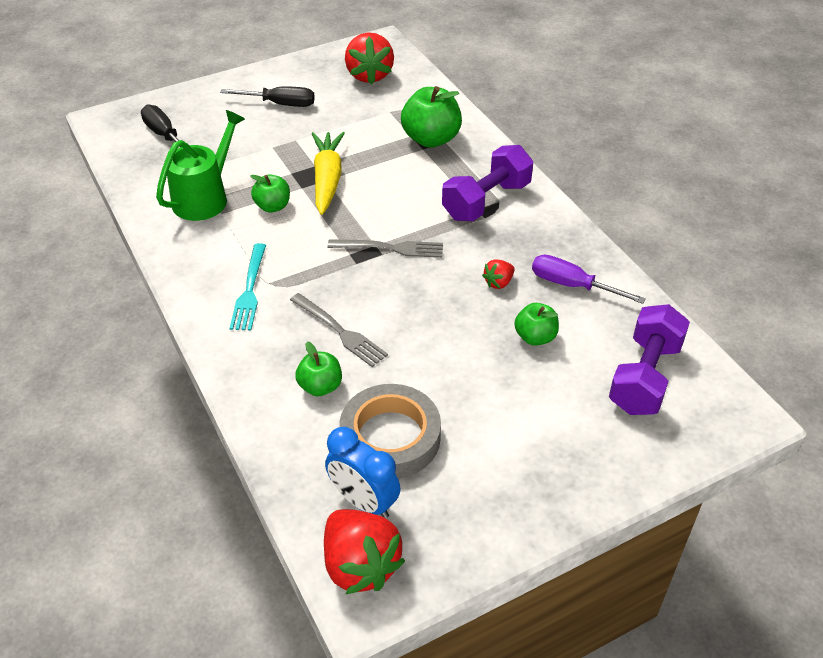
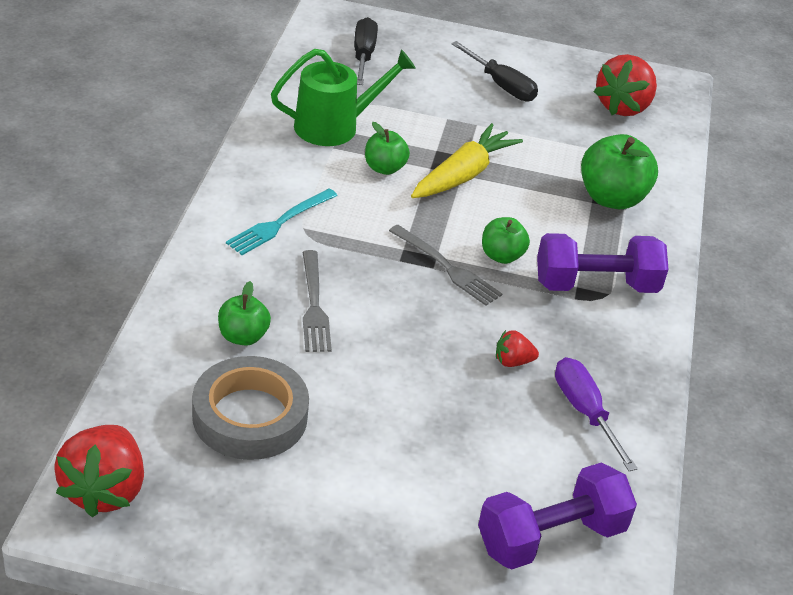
camera: 35 degrees right, 5 degrees down
blue clock [325,427,400,518] -> none
green apple [514,303,559,346] -> green apple moved to [482,217,530,264]

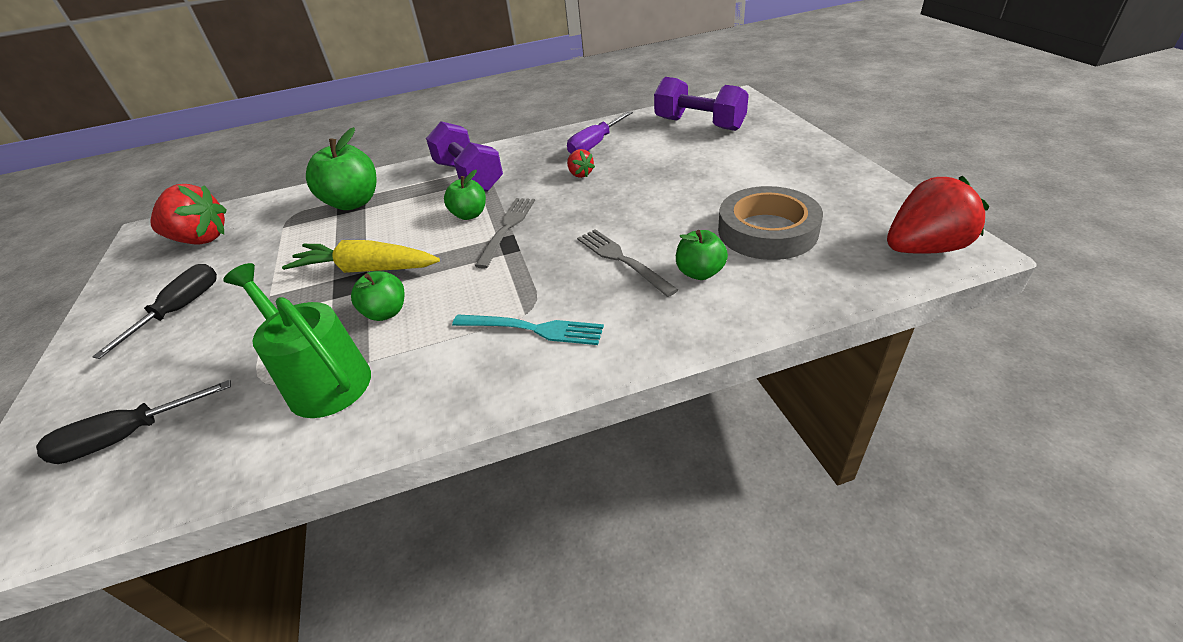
camera: 110 degrees left, 0 degrees up
grey fork [303,250,332,352] -> grey fork turned 90 degrees counterclockwise [577,229,678,297]

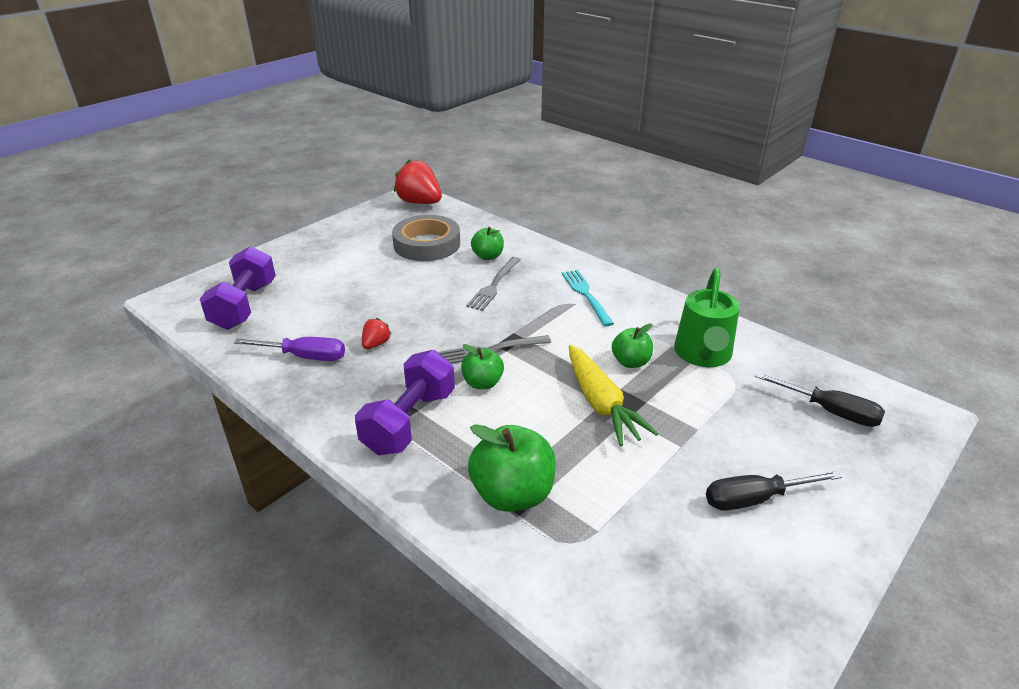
camera: 125 degrees left, 5 degrees down
red strawberry [150,184,227,245] -> none

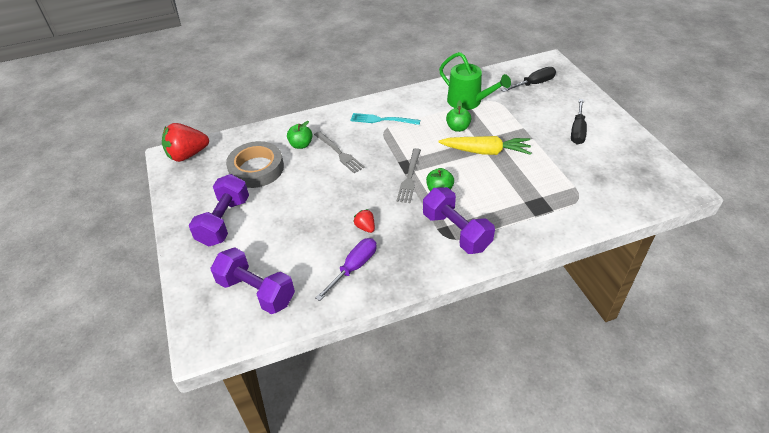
camera: 60 degrees left, 10 degrees up
green apple [468,424,556,512] -> none
none -> purple dumbbell [189,174,249,247]

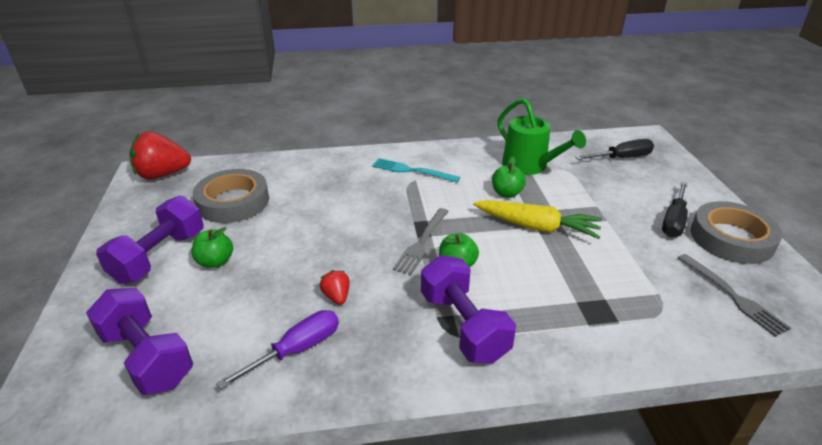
camera: 10 degrees right, 10 degrees down
green apple [287,121,313,149] -> green apple moved to [192,227,233,268]
grey fork [314,131,365,173] -> grey fork moved to [678,254,791,337]
none -> grey tape [690,201,783,264]

